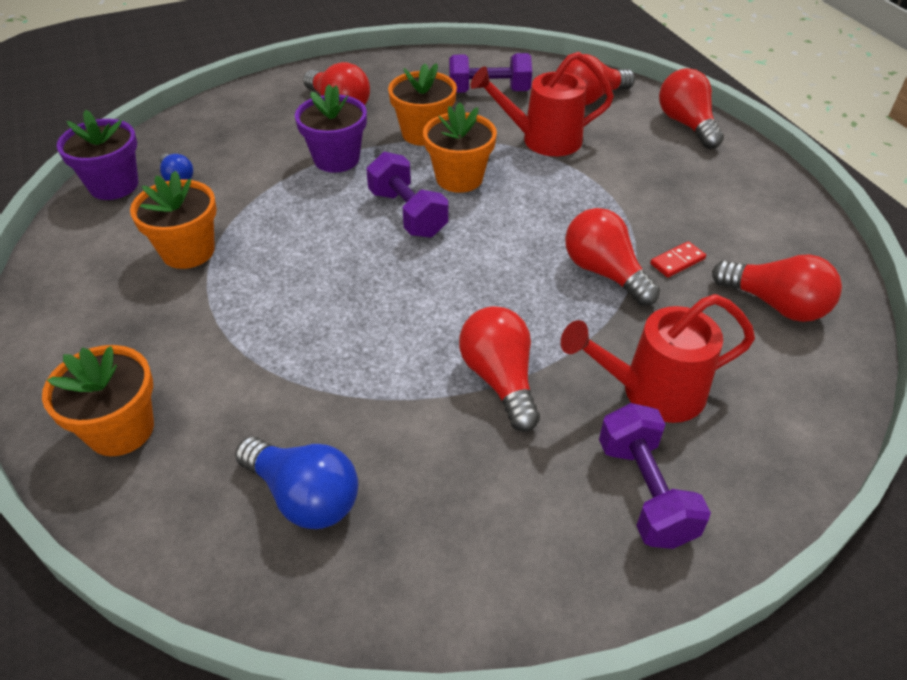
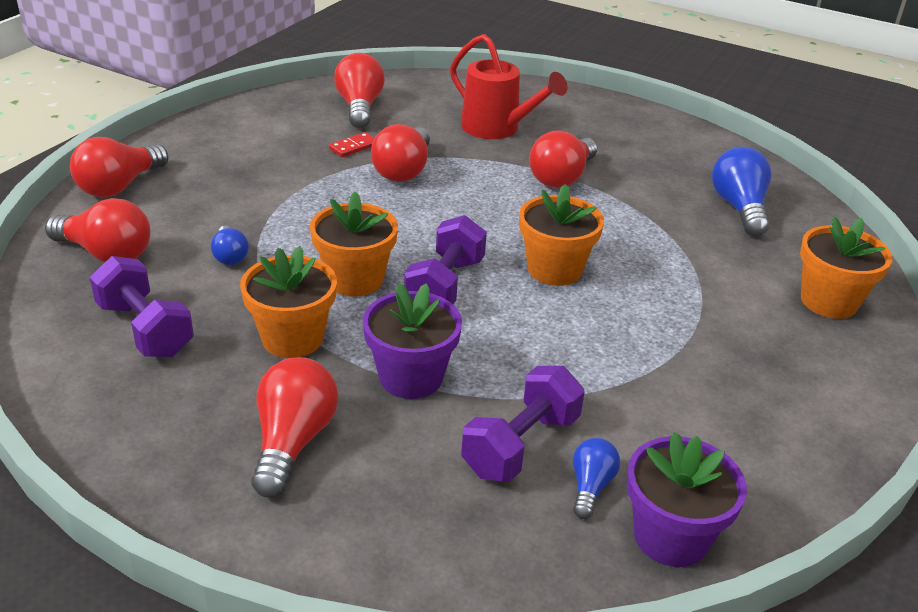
camera: 130 degrees left, 10 degrees down
orange flower pot [130,171,217,269] -> orange flower pot moved to [519,184,604,286]
red watering can [470,52,614,156] -> blue light bulb [211,225,249,265]
purple dumbbell [599,403,711,549] -> purple dumbbell moved to [461,366,585,482]
red domino [650,241,706,277] -> red domino turned 60 degrees counterclockwise [329,132,374,157]

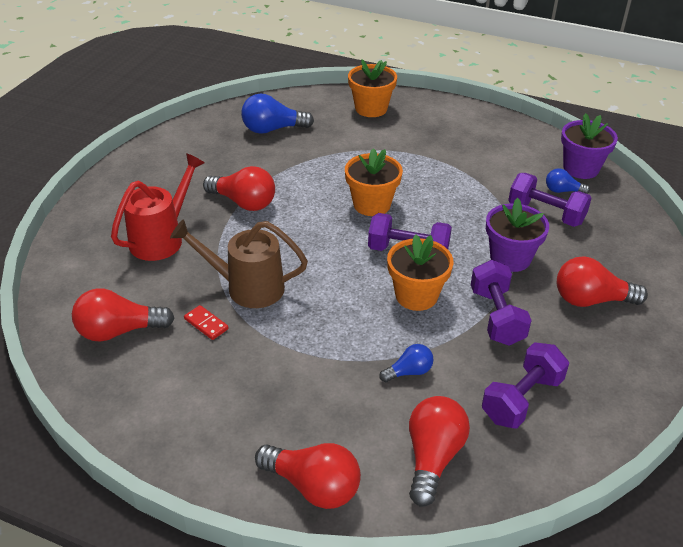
camera: 95 degrees left, 5 degrees up
orange flower pot [240,246,337,358] -> purple dumbbell [471,260,532,346]
red light bulb [371,124,430,182] -> brown watering can [170,219,308,308]

